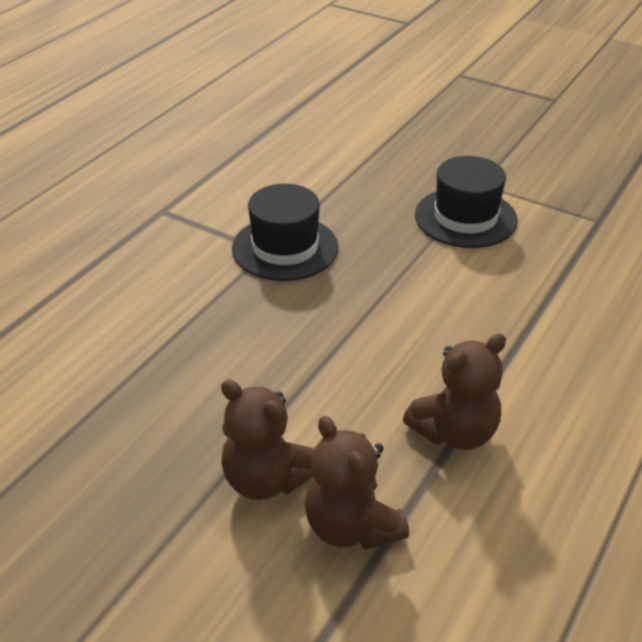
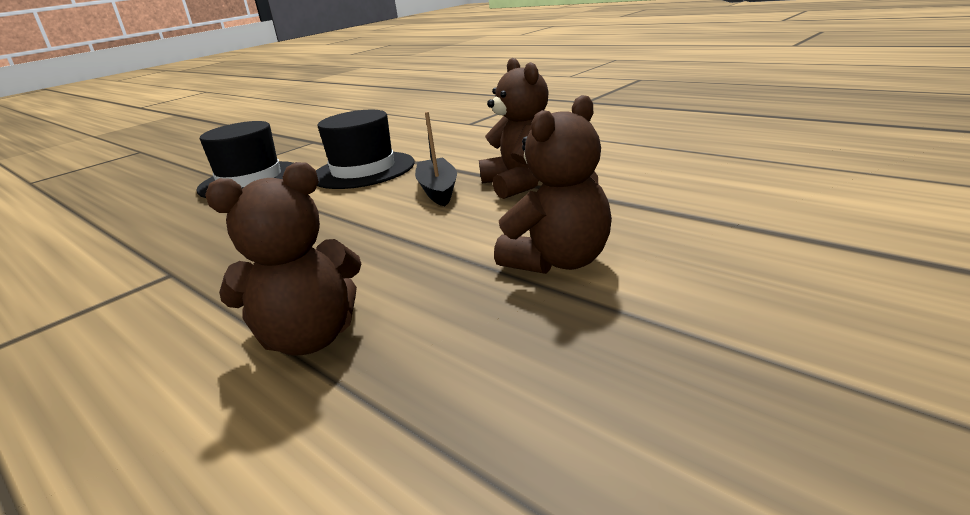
camera: 75 degrees left, 15 degrees down
black hat [232,184,339,281] -> black hat moved to [316,110,414,189]
brown teddy bear [305,416,409,550] -> brown teddy bear moved to [205,162,361,356]
none -> black boat [415,112,457,206]

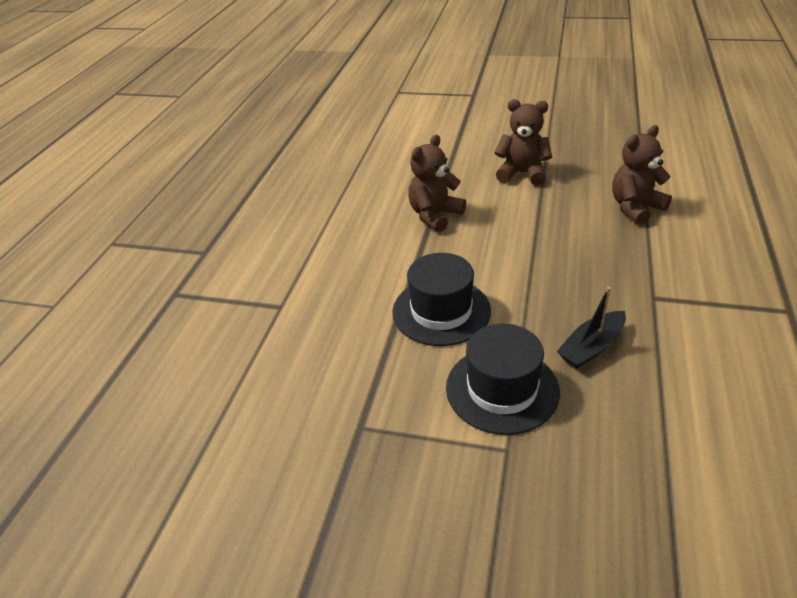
camera: 120 degrees left, 15 degrees up
brown teddy bear [205,162,361,356] -> brown teddy bear turned 75 degrees counterclockwise [612,125,672,225]
black boat [415,112,457,206] -> black boat moved to [557,287,626,369]

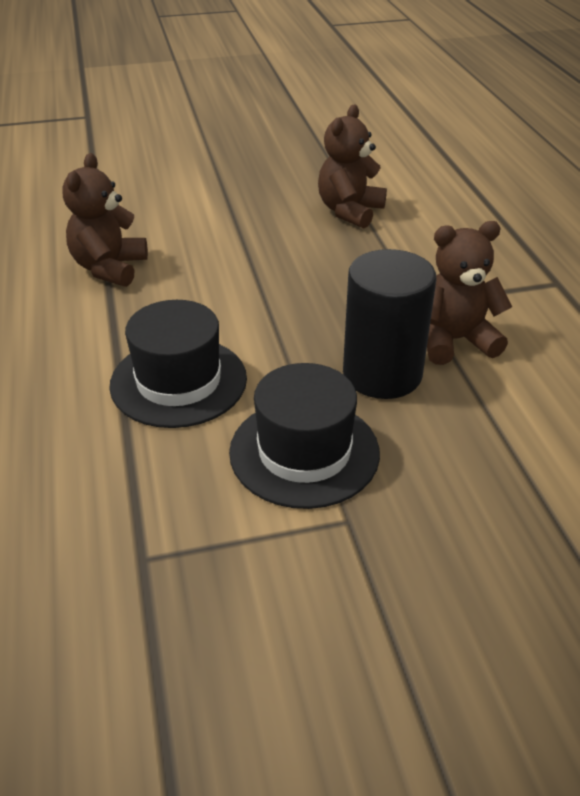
camera: 30 degrees left, 0 degrees up
brown teddy bear [494,99,552,186] -> brown teddy bear moved to [427,221,512,365]
black boat [557,287,626,369] -> black cylinder [343,249,436,399]

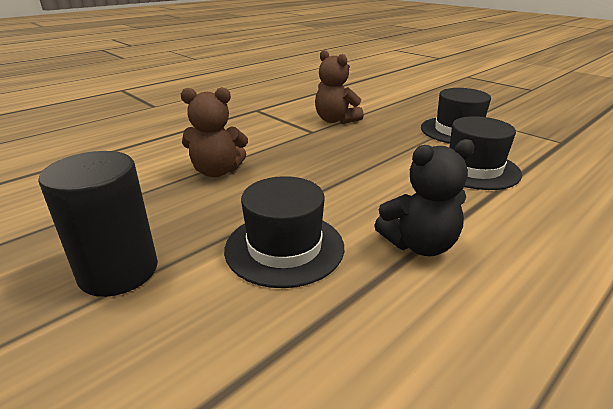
camera: 120 degrees left, 10 degrees down
brown teddy bear [62,153,148,287] -> black teddy bear [374,139,475,256]
black cylinder [343,249,436,399] -> black cylinder moved to [38,151,158,297]
none -> black hat [224,176,344,288]

